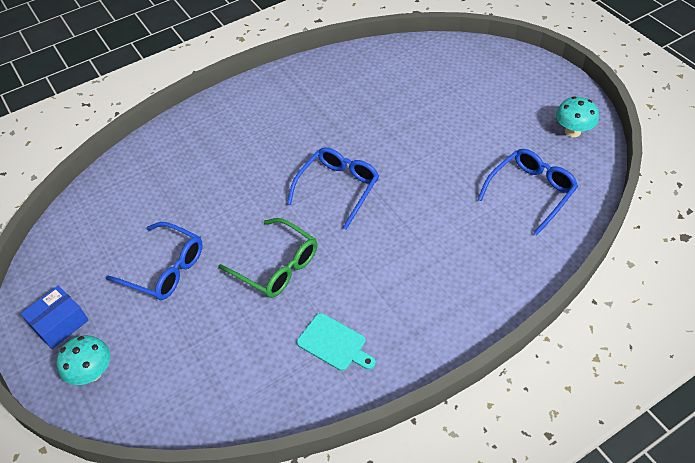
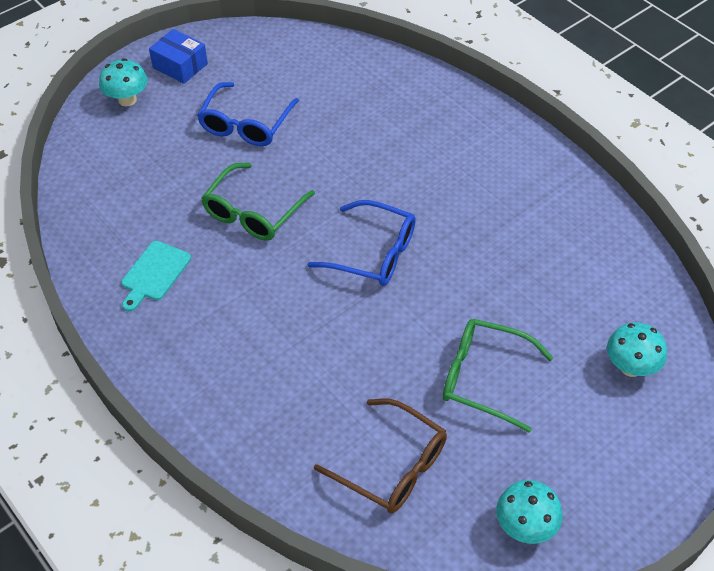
camera: 80 degrees right, 0 degrees up
blue glasses [477,149,578,235] -> brown glasses [314,398,447,513]
none -> green glasses [443,319,554,432]
none -> turquoise mushroom [607,322,667,377]

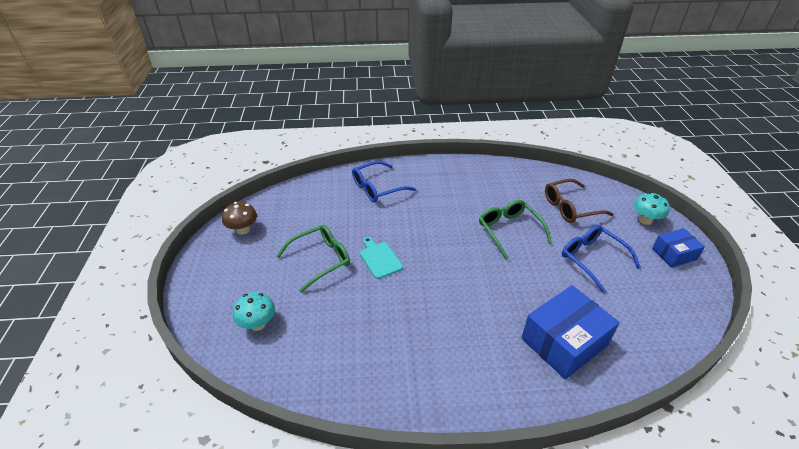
camera: 125 degrees right, 10 degrees down
turquoise cutting board [121,241,191,312] -> turquoise cutting board moved to [360,237,403,279]
blue glasses [307,200,416,286] -> blue glasses moved to [352,161,416,202]
brown glasses [314,398,447,513] -> brown glasses moved to [545,179,613,223]
turquoise mushroom [496,480,563,544] -> brown mushroom [222,202,257,235]
none -> blue box [521,285,620,379]

